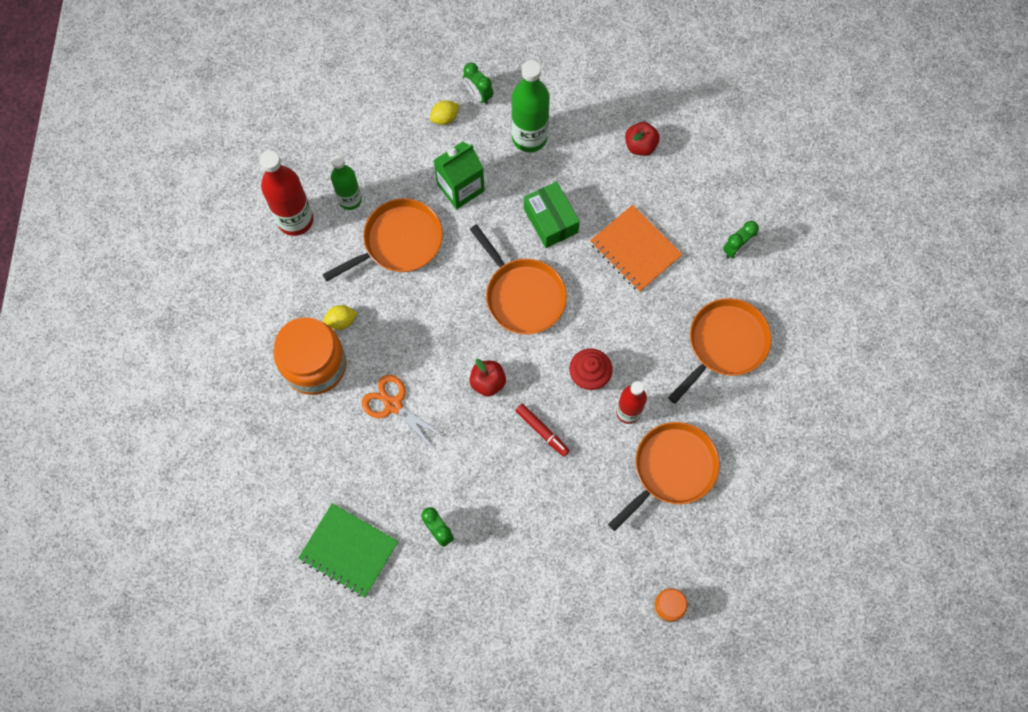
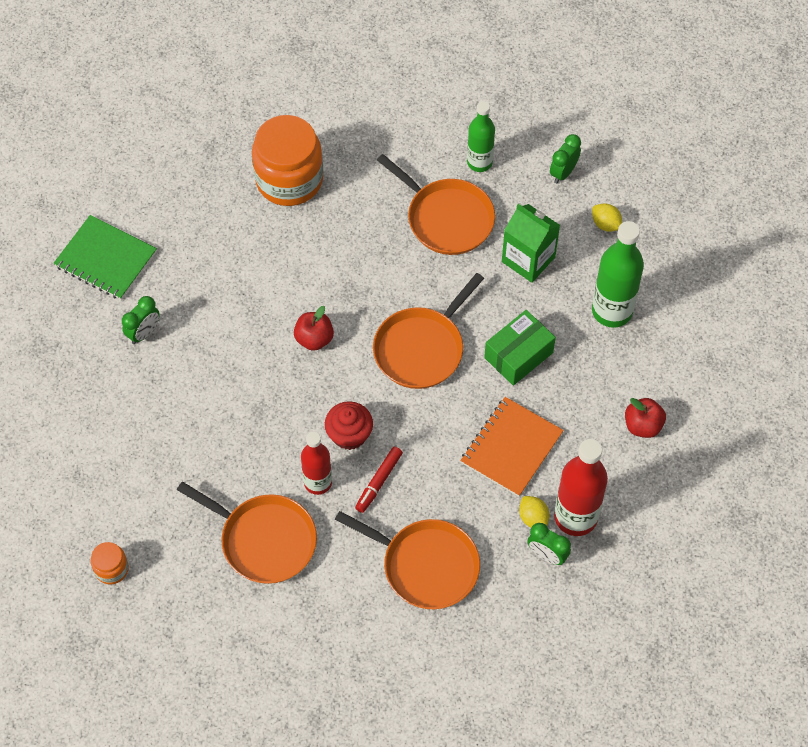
camera: 75 degrees right, 10 degrees down
red bottle [260,150,313,236] -> red bottle moved to [554,439,608,536]
green notebook [298,503,398,597] -> green notebook turned 75 degrees counterclockwise [53,215,157,300]
yellow lemon [323,305,357,330] -> yellow lemon moved to [519,496,550,528]
orange scissors [361,375,447,451] -> none
green clock [463,63,493,105] -> green clock moved to [550,134,581,183]
red marker [515,404,570,457] -> red marker moved to [355,447,403,513]

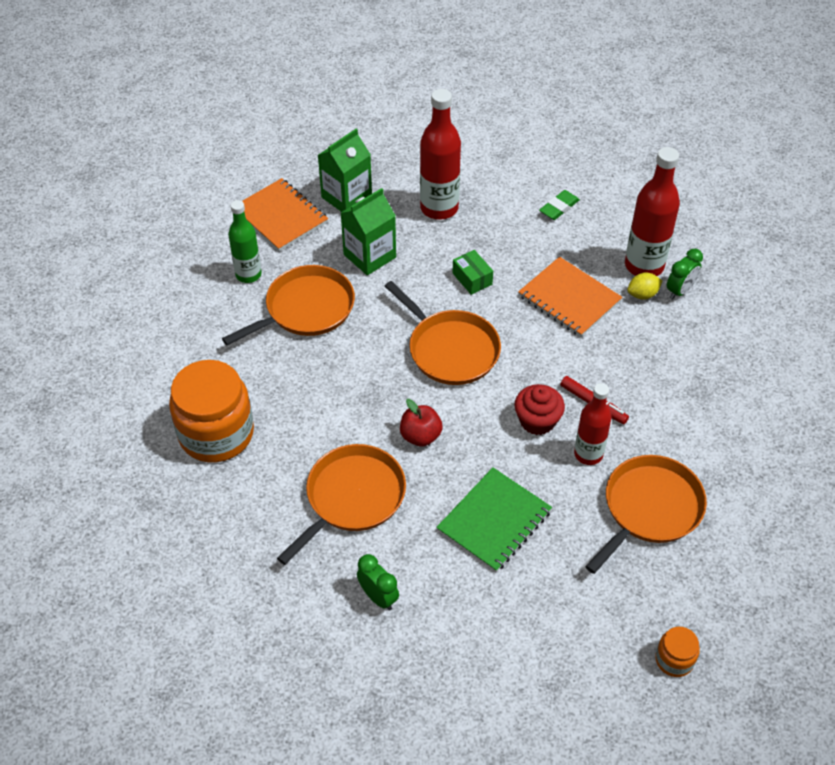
camera: 80 degrees left, 10 degrees down
green notebook [53,215,157,300] -> green notebook moved to [436,467,552,572]
orange pan [335,511,480,609] -> orange pan moved to [277,444,406,565]
green box [484,310,556,386] -> green box [452,250,493,295], size x0.63
green clock [550,134,581,183] -> orange notebook [242,178,328,251]
yellow lemon [592,203,622,232] -> green carton [318,129,372,212]
green bottle [592,221,644,328] -> red bottle [420,89,461,220]
red apple [625,398,666,438] -> green eraser [539,190,580,220]

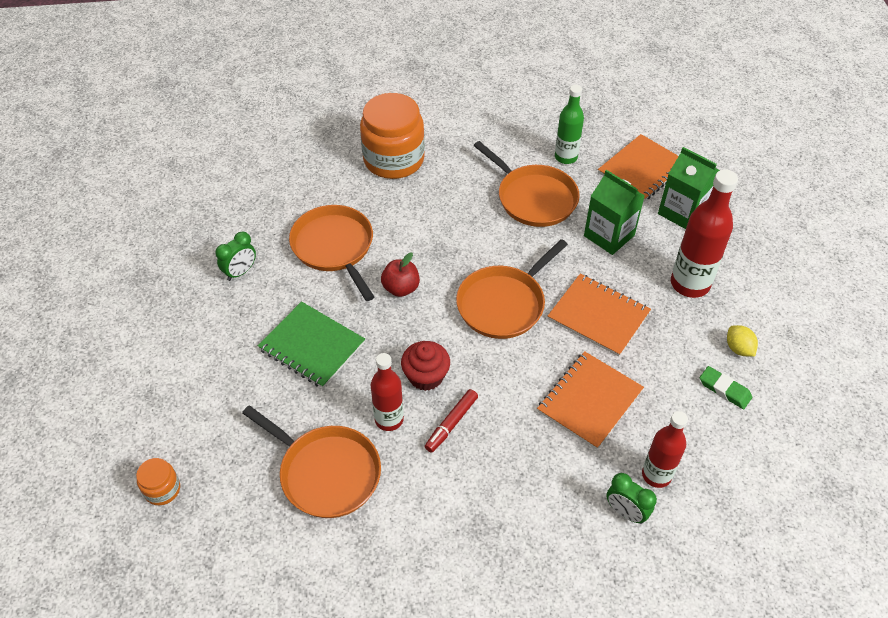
camera: 85 degrees right, 0 degrees up
orange pan [277,444,406,565] -> orange pan turned 150 degrees counterclockwise [289,205,374,301]
green box [452,250,493,295] -> orange notebook [548,274,651,357]
red bottle [625,147,680,276] -> red bottle [642,411,688,488], size x0.65
yellow lemon [627,273,662,300] -> yellow lemon moved to [727,325,758,357]

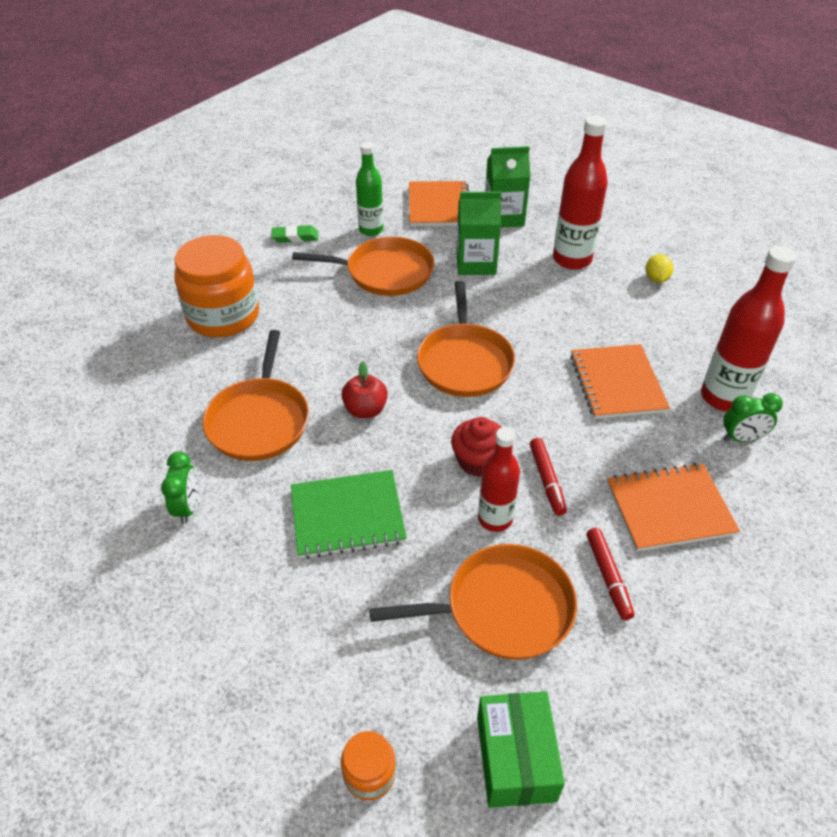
camera: 45 degrees left, 5 degrees down
orange pan [289,205,374,301] -> orange pan turned 105 degrees counterclockwise [202,330,309,461]
orange notebook [548,274,651,357] -> orange notebook moved to [607,463,740,551]
red bottle [642,411,688,488] -> red bottle [701,246,797,412], size x1.54
green eraser [700,366,752,409] -> green eraser moved to [271,225,318,243]
yellow lemon [727,325,758,357] -> yellow lemon turned 75 degrees clockwise [646,254,673,283]
none -> green box [477,691,565,808]
none -> red marker [586,528,635,620]

